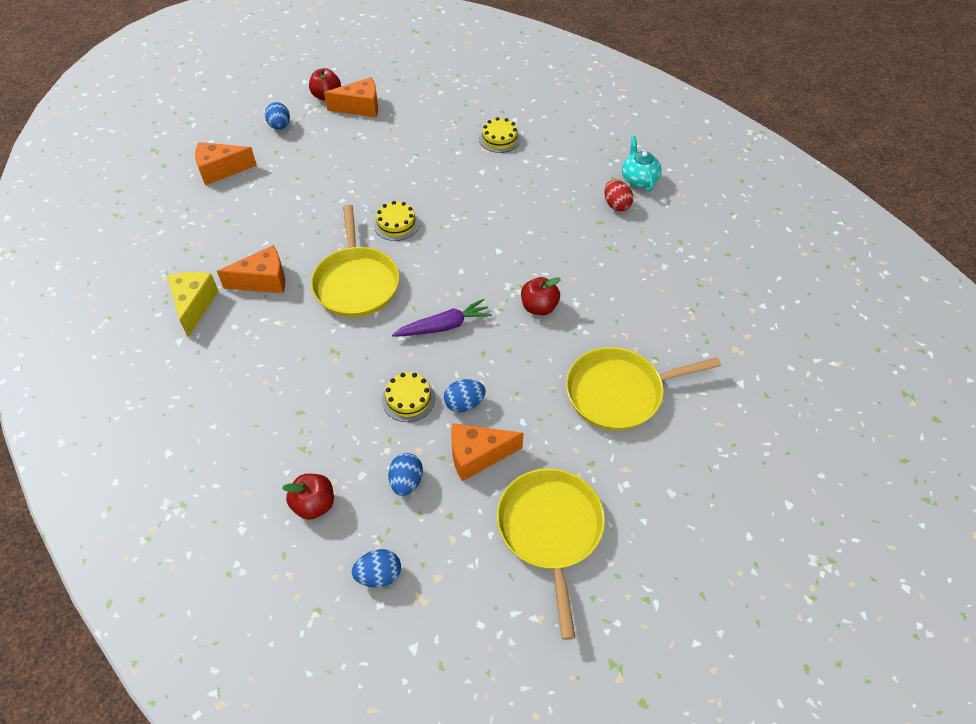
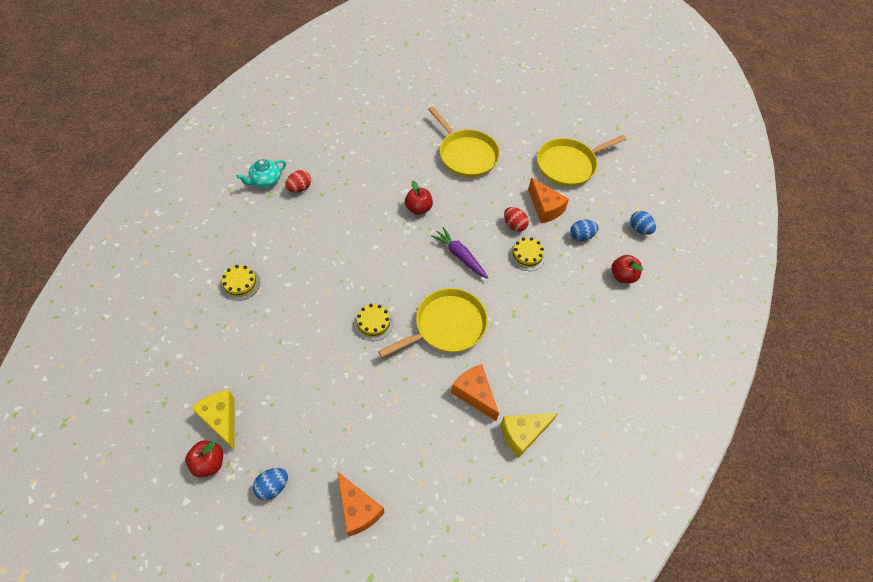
camera: 115 degrees left, 5 degrees up
orange cheese [324,77,378,117] -> yellow cheese [191,390,235,451]
blue egg [444,379,486,412] -> red egg [504,207,529,232]

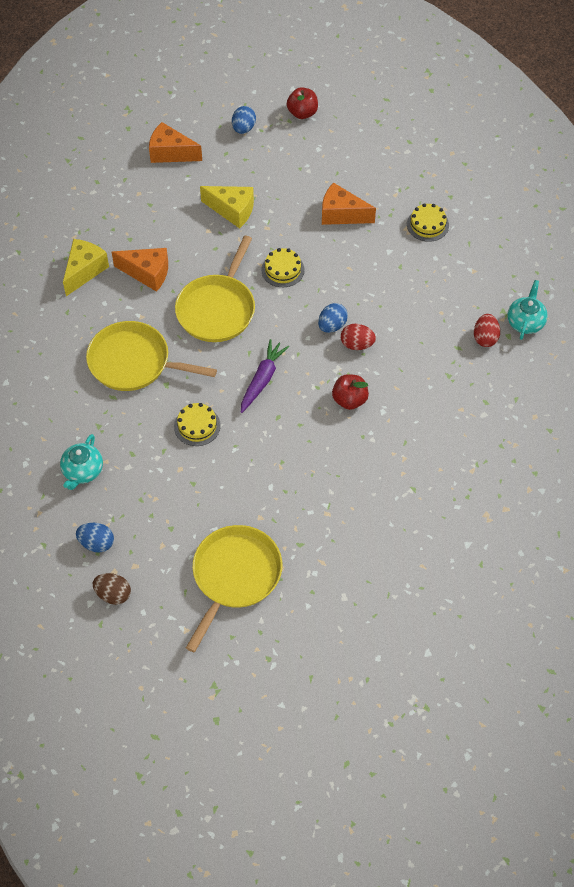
camera: 145 degrees right, 0 degrees up
yellow cheese [191,390,235,451] -> yellow cheese moved to [200,186,254,229]
yellow pan [428,106,500,177] -> yellow pan moved to [86,321,217,391]
purple carrot [431,227,489,279] -> purple carrot turned 75 degrees counterclockwise [241,339,289,413]
red egg [504,207,529,232] -> red egg moved to [341,324,376,350]
orange cheese [528,178,569,224] -> orange cheese moved to [322,182,376,225]
blue egg [570,220,599,241] -> blue egg moved to [318,303,348,333]
red apple [611,255,643,283] -> turquoise teapot [60,434,103,490]
none -> brown egg [93,573,131,605]

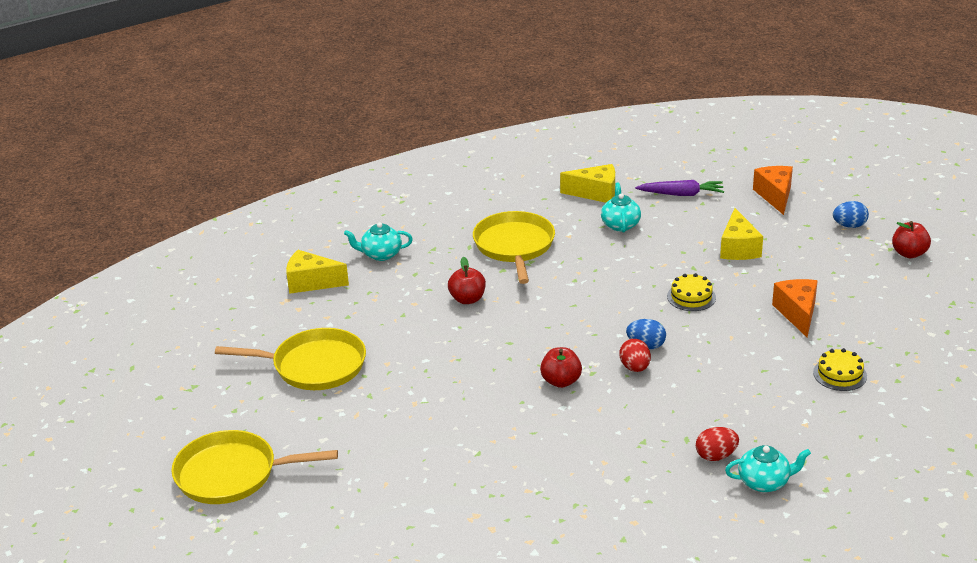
camera: 70 degrees right, 25 degrees down
blue egg [76,523,114,553] -> yellow cheese [286,250,349,294]
brown egg [93,573,131,605] -> none
orange cheese [112,248,168,292] -> turquoise teapot [601,182,641,233]
yellow cake [174,403,221,446] -> red apple [448,257,486,304]
yellow pan [175,236,255,342] -> yellow pan moved to [171,430,338,504]
purple carrot [241,339,289,413] -> purple carrot moved to [635,180,724,196]

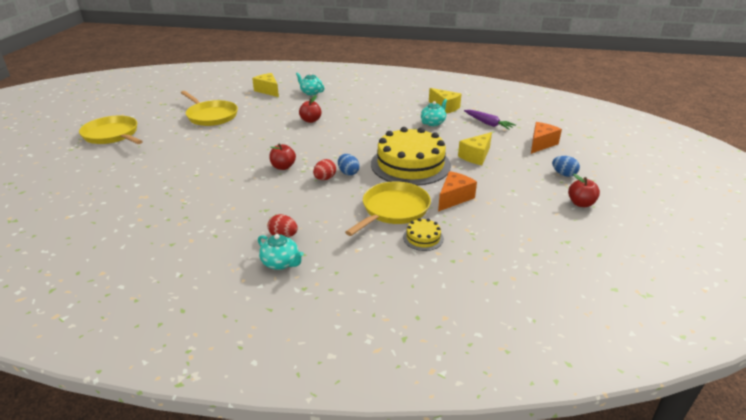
camera: 40 degrees right, 0 degrees up
yellow pan [473,211,555,284] -> yellow pan moved to [345,181,431,236]
yellow cake [667,273,716,311] -> yellow cake [371,127,451,186], size x2.43

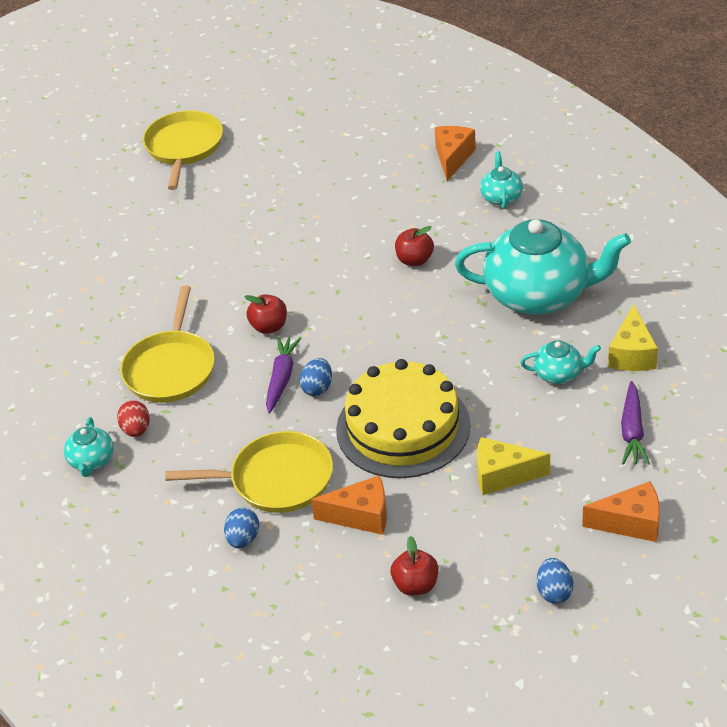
camera: 55 degrees right, 10 degrees up
yellow pan [181,91,238,126] -> yellow pan moved to [120,286,215,403]
yellow cheese [252,73,279,97] -> orange cheese [435,126,476,181]
red egg [313,159,336,180] -> purple carrot [266,336,301,414]
yellow cake [403,218,444,251] -> blue egg [224,508,259,548]
red apple [568,174,600,207] -> red apple moved to [391,536,438,596]
none -> turquoise teapot [455,219,631,315]

